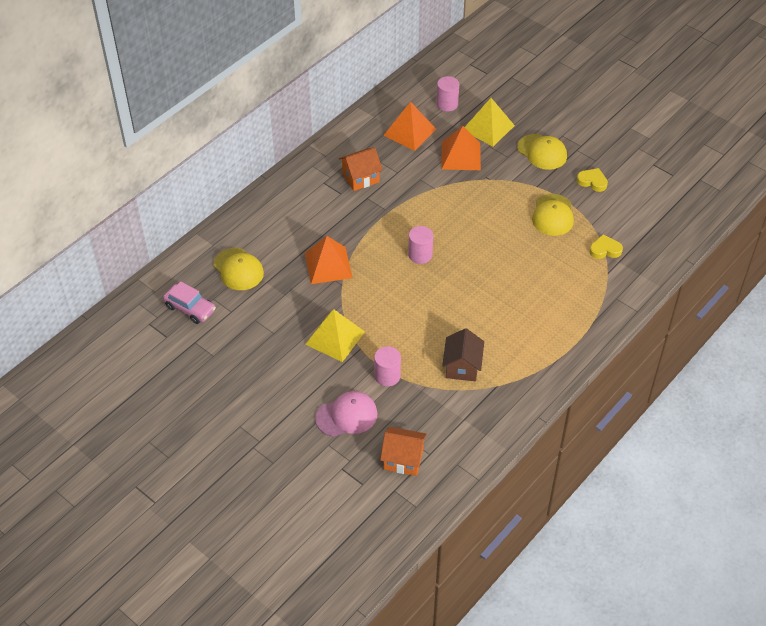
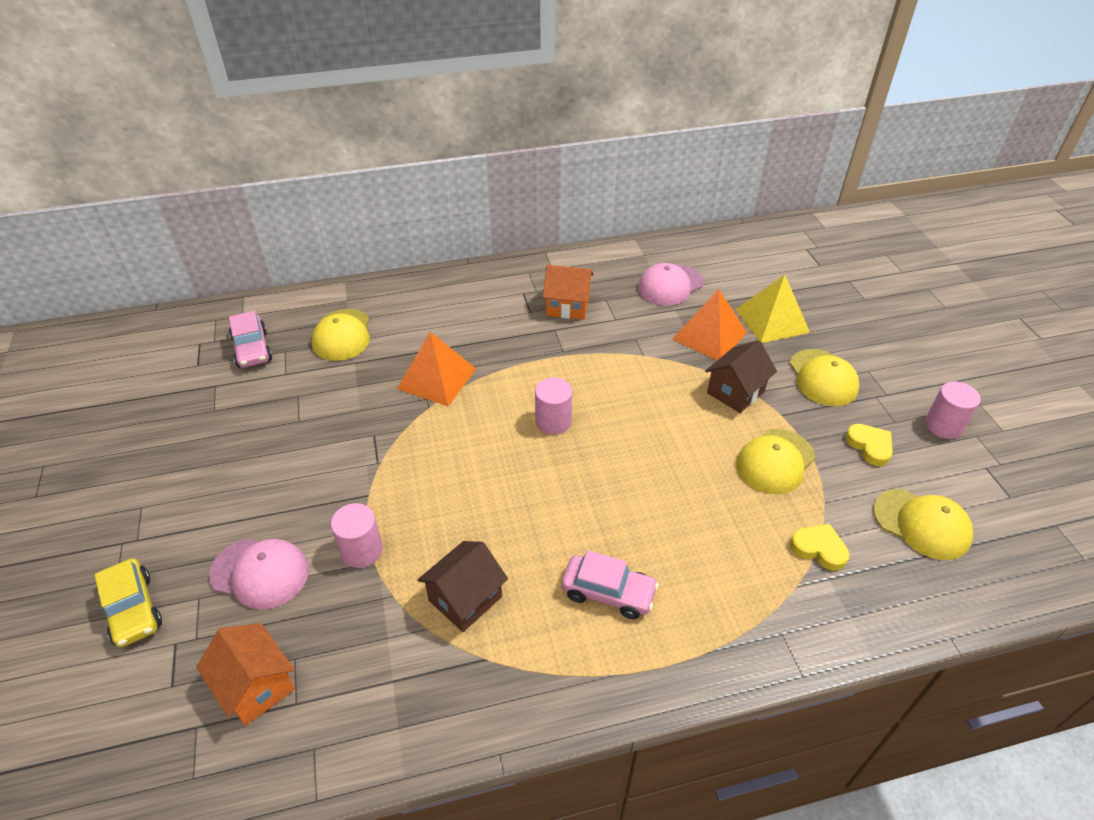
camera: 35 degrees right, 5 degrees down
yellow pyramid [305,309,365,362] -> none
orange pyramid [384,102,436,151] -> pink cap [638,263,704,305]
pink cylinder [436,76,459,111] -> pink cylinder moved to [925,382,981,439]
none -> yellow car [95,558,162,647]
none -> pink car [561,550,659,619]
none -> brown house [705,340,777,413]
none -> yellow cap [873,489,973,560]

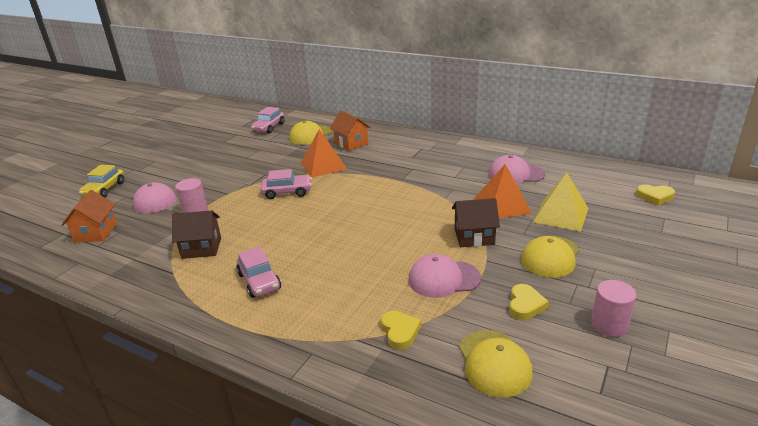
camera: 45 degrees right, 15 degrees down
pink cylinder [535,378,572,435] -> none
orange house [543,265,594,320] -> orange house moved to [330,110,371,151]
yellow cap [736,429,815,494] -> pink cap [409,254,481,298]
none -> pink car [260,169,312,199]
none -> yellow heart [636,184,675,205]

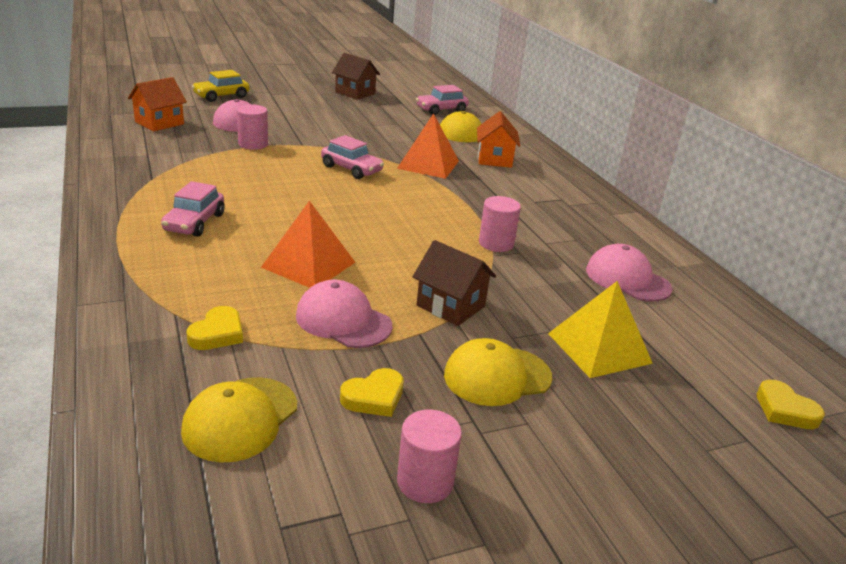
camera: 35 degrees right, 0 degrees up
brown house [172,210,221,259] -> brown house moved to [332,53,380,100]
orange pyramid [475,164,532,218] -> orange pyramid moved to [261,201,355,288]
none -> pink cylinder [479,196,521,252]

